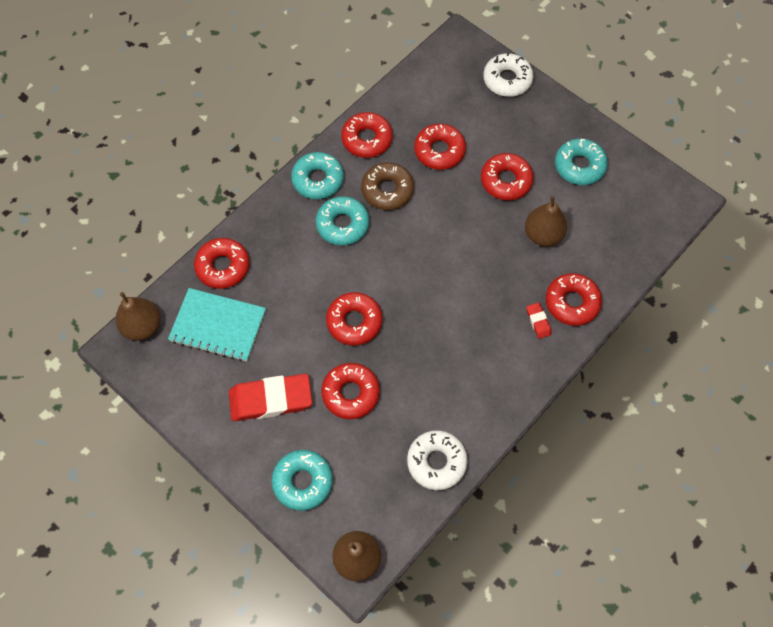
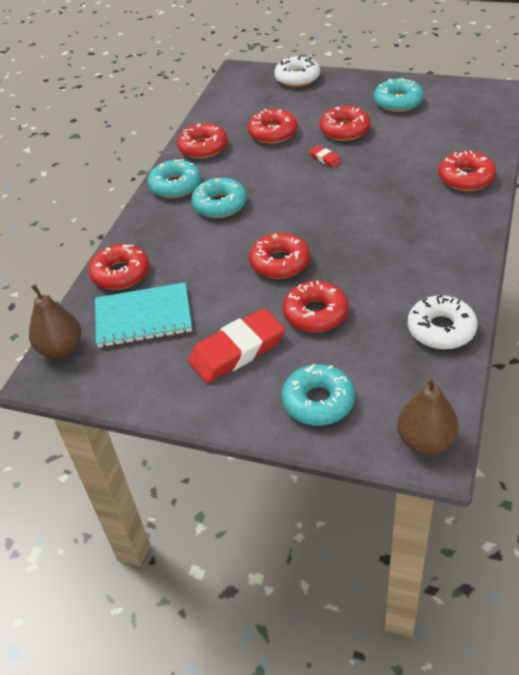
camera: 20 degrees left, 20 degrees down
brown donut [361,162,414,210] -> none
brown pear [525,196,567,247] -> none
red eraser [526,302,552,339] -> red eraser moved to [309,145,342,167]

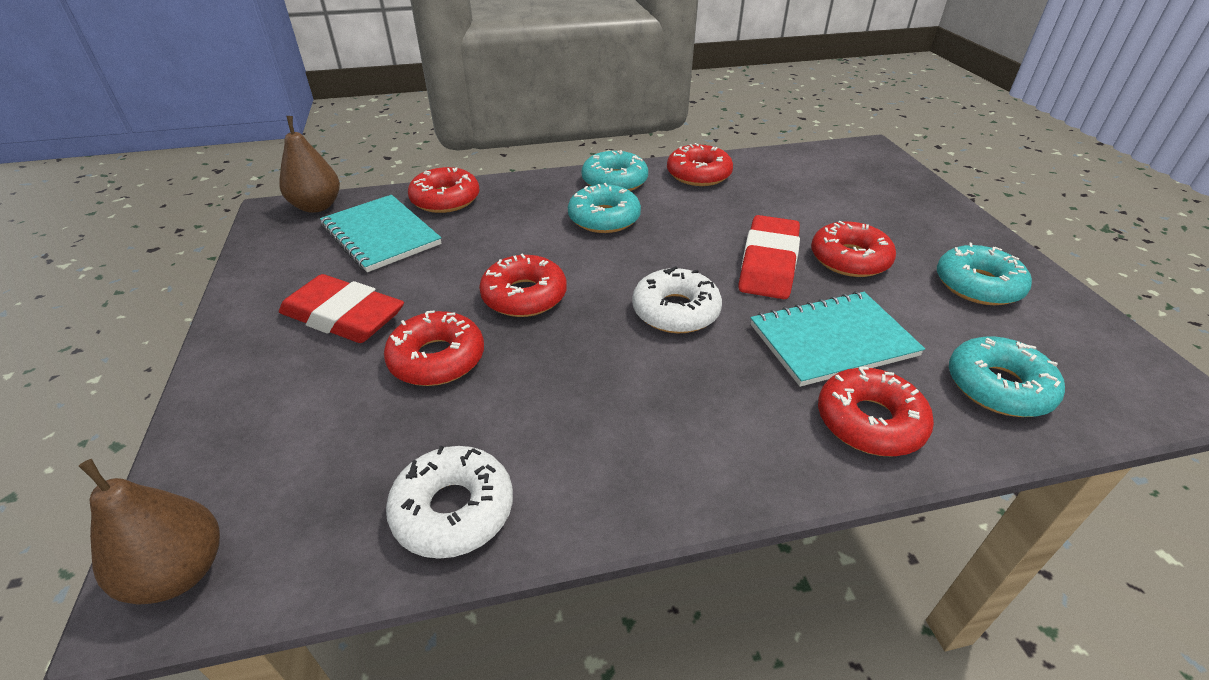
camera: 55 degrees right, 5 degrees down
red donut [248,109,298,144] -> none
white donut [274,55,320,87] -> white donut moved to [632,266,722,333]
turquoise donut [282,364,355,426] -> turquoise donut moved to [949,336,1065,417]
red eraser [309,145,342,167] -> red eraser [738,215,800,299], size x2.26
none -> turquoise notebook [751,291,925,387]

